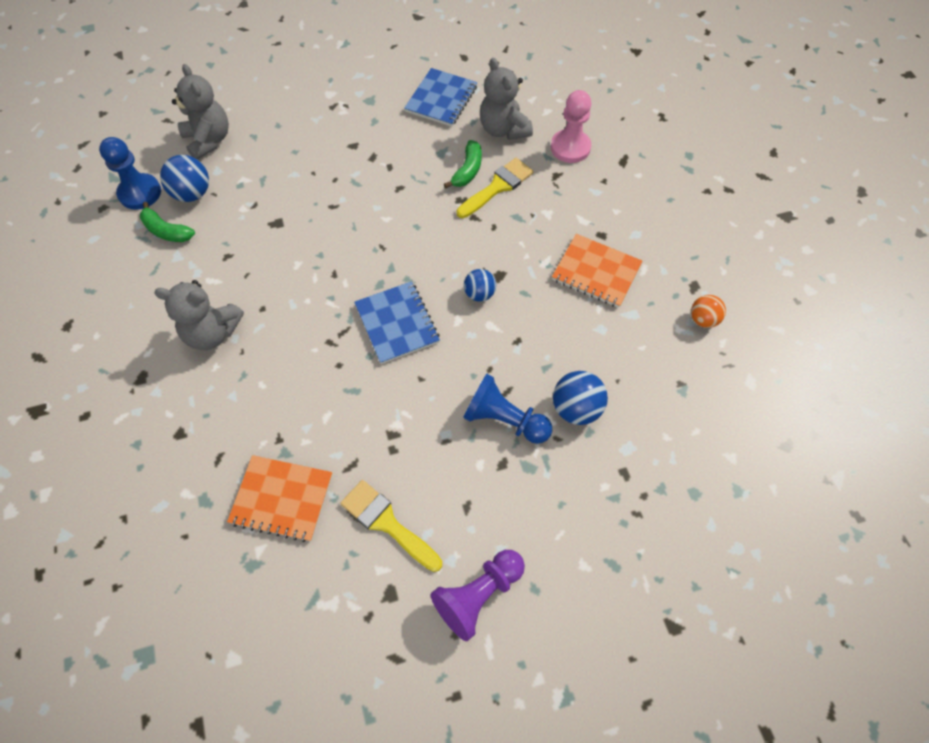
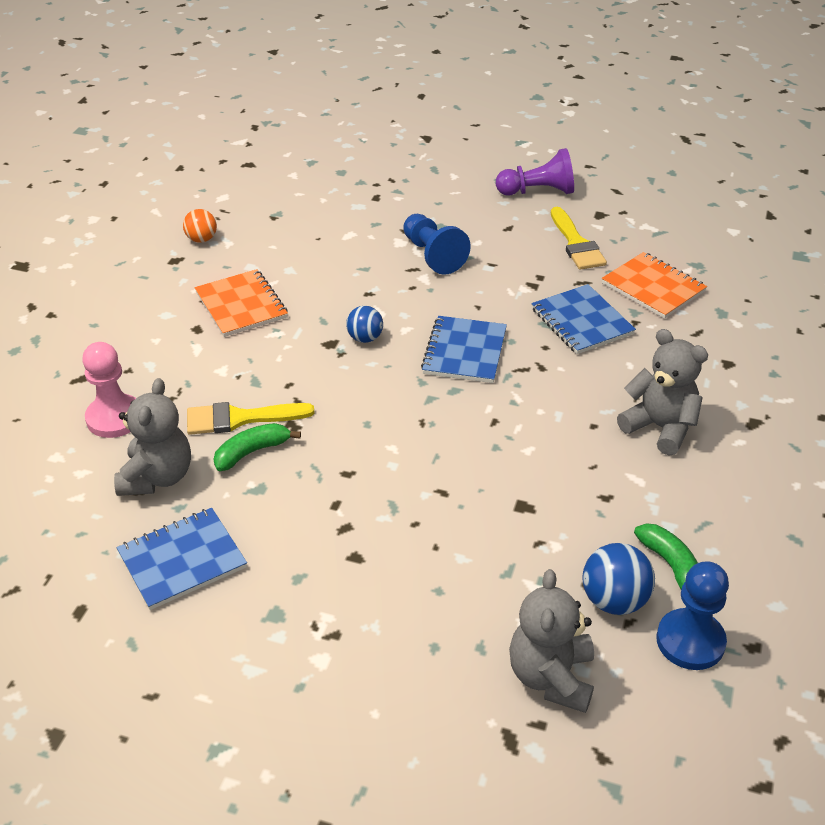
camera: 145 degrees left, 20 degrees down
blue ball [553,371,608,425] -> none
none -> blue notebook [531,284,636,354]

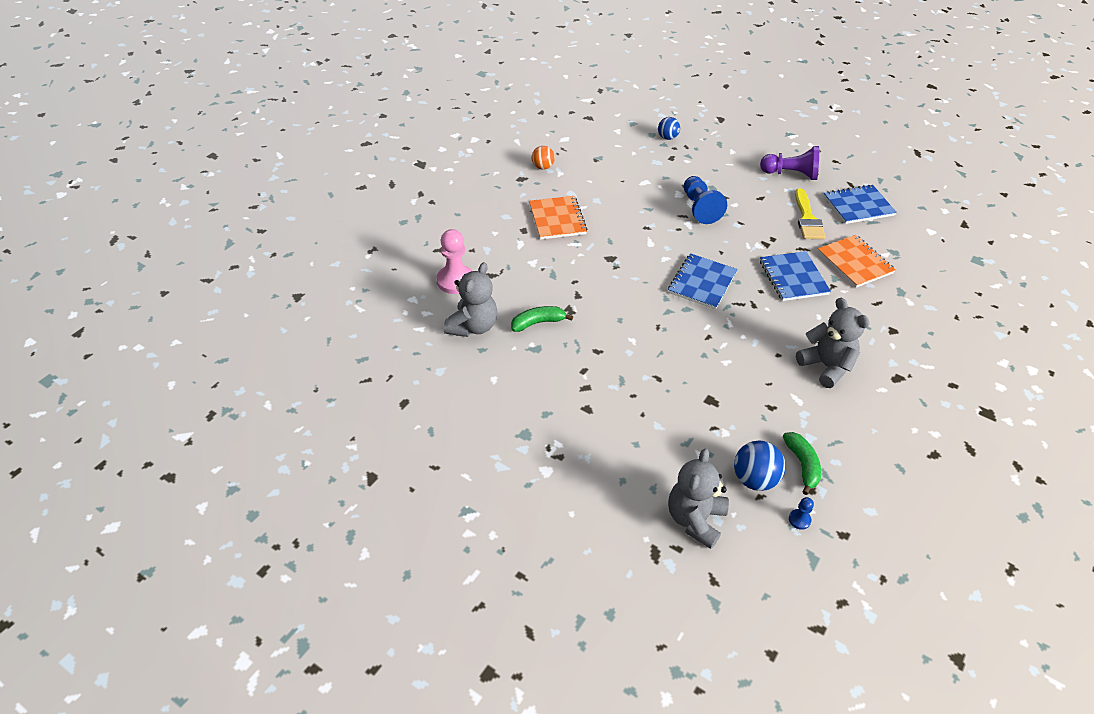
camera: 15 degrees right, 5 degrees up
blue notebook [117,508,247,610] -> blue notebook moved to [824,184,897,224]
yellow brush [187,402,315,435] -> none
blue ball [346,306,383,343] -> blue ball moved to [658,117,680,140]
blue pawn [656,561,729,670] -> blue pawn [789,497,814,530], size x0.46

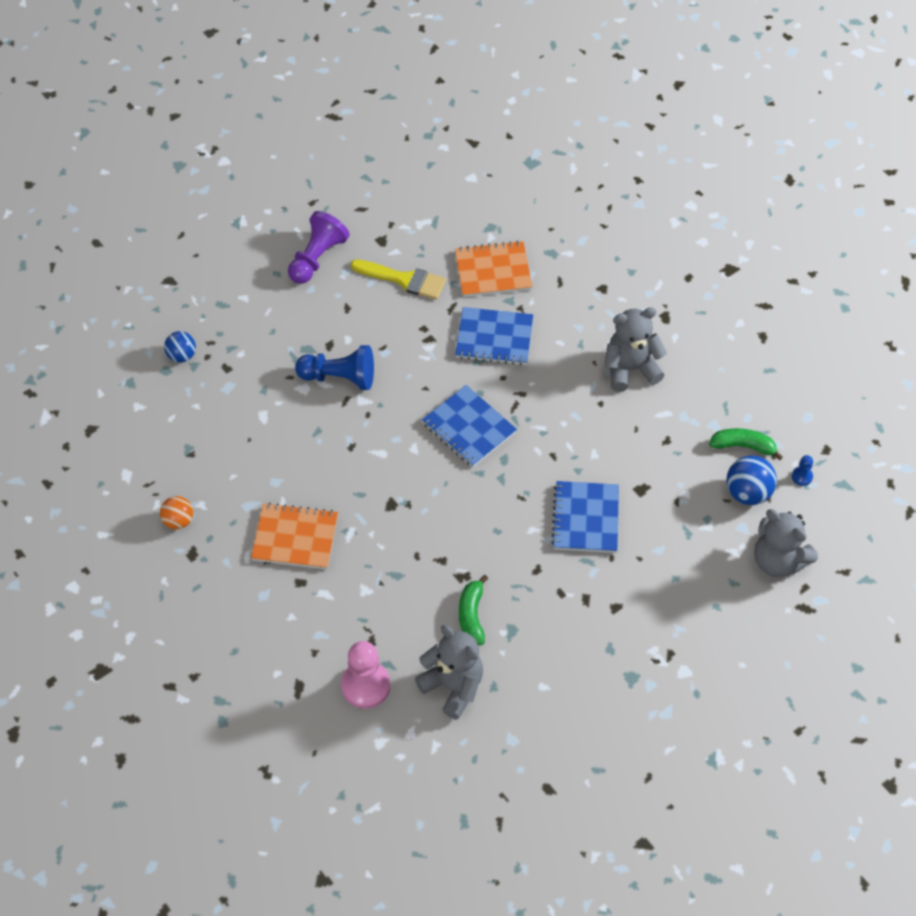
camera: 70 degrees left, 10 degrees up
blue notebook [824,184,897,224] -> blue notebook moved to [551,481,619,553]

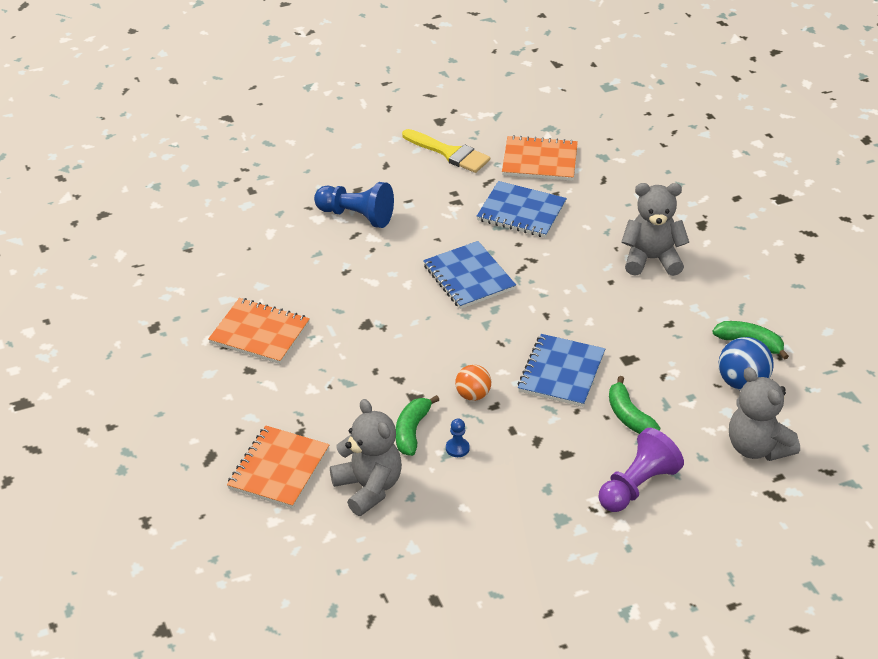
camera: 15 degrees right, 15 degrees down
orange ball [160,496,193,529] -> orange ball moved to [455,365,491,401]
blue ball [164,331,196,363] -> none
purple pawn [288,211,350,284] -> purple pawn moved to [599,428,684,512]
pink pawn [341,641,391,709] -> orange notebook [227,425,330,509]
blue pawn [792,455,813,486] -> blue pawn moved to [446,419,470,457]
none -> green banana [609,376,660,434]

